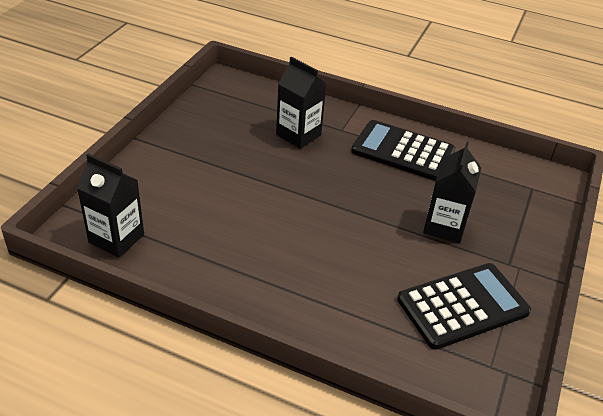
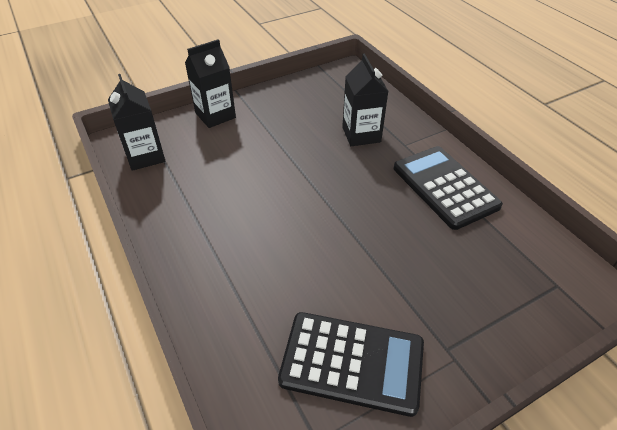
camera: 40 degrees right, 5 degrees up
black carton [423,142,481,243] -> black carton moved to [185,39,236,128]

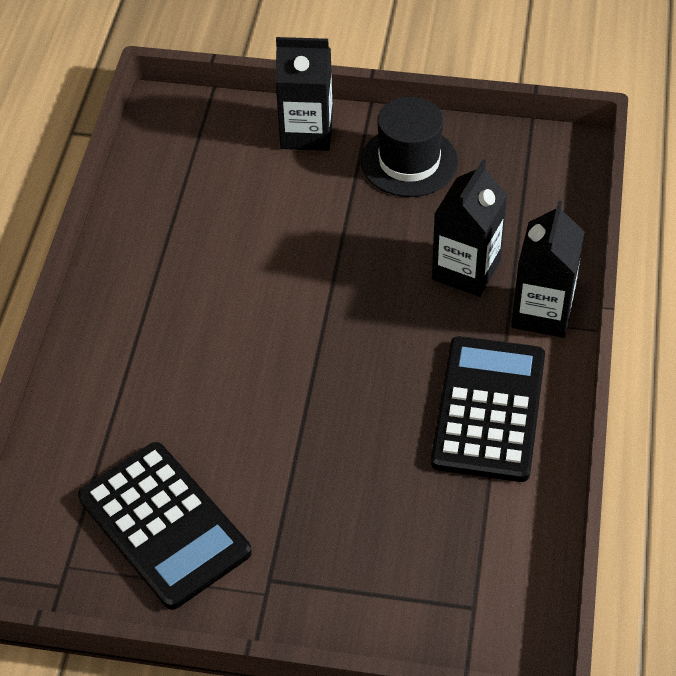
camera: 40 degrees right, 5 degrees up
black carton [108,74,165,171] -> black carton moved to [511,201,585,338]
none -> black hat [361,96,458,197]

